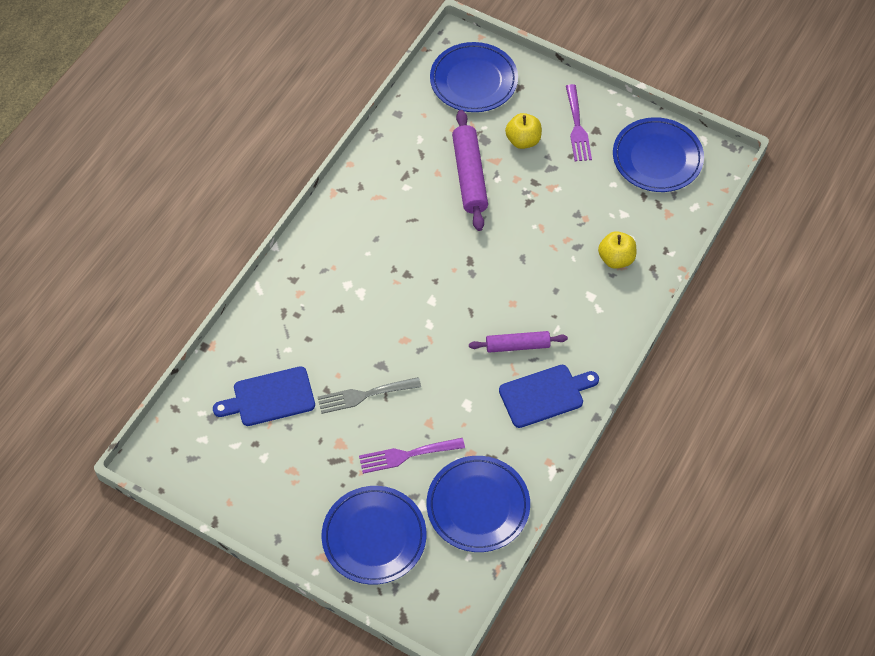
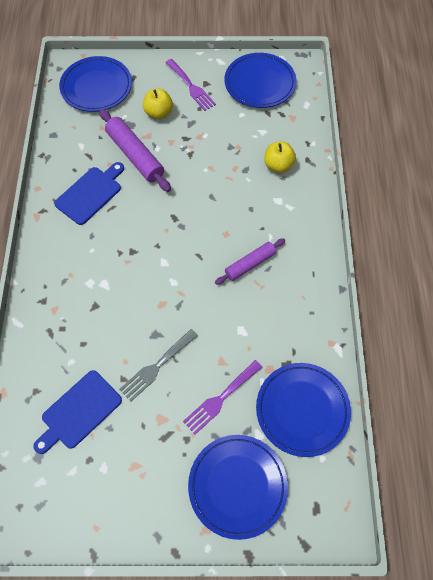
camera: 30 degrees left, 5 degrees up
blue cutting board [499,365,599,428] -> blue cutting board moved to [54,162,124,225]

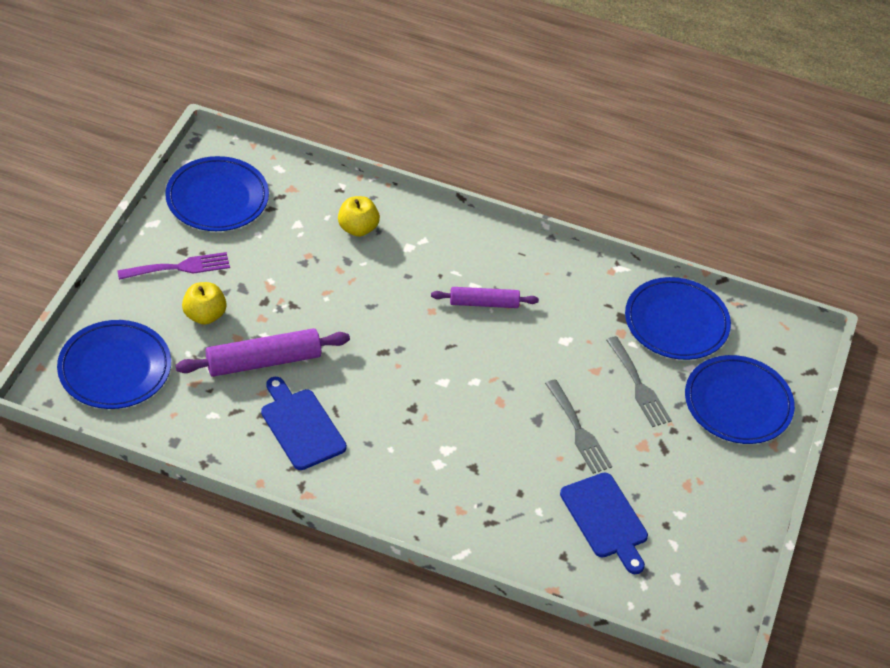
camera: 75 degrees left, 15 degrees down
purple fork [183,360,263,435] -> grey fork [606,336,672,427]
purple rolling pin [215,238,285,285] -> purple rolling pin turned 75 degrees counterclockwise [431,287,539,308]

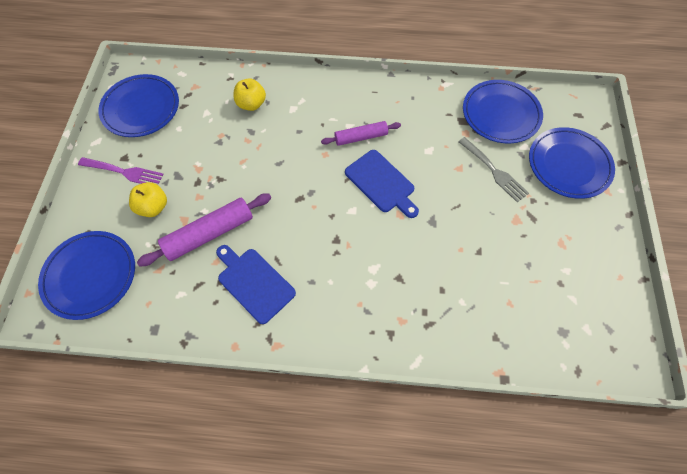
camera: 10 degrees left, 15 degrees up
purple fork [117,252,230,280] -> purple fork turned 45 degrees clockwise [78,157,164,184]
grey fork [545,379,612,474] -> none
blue cutting board [560,472,648,574] -> blue cutting board moved to [345,150,419,218]

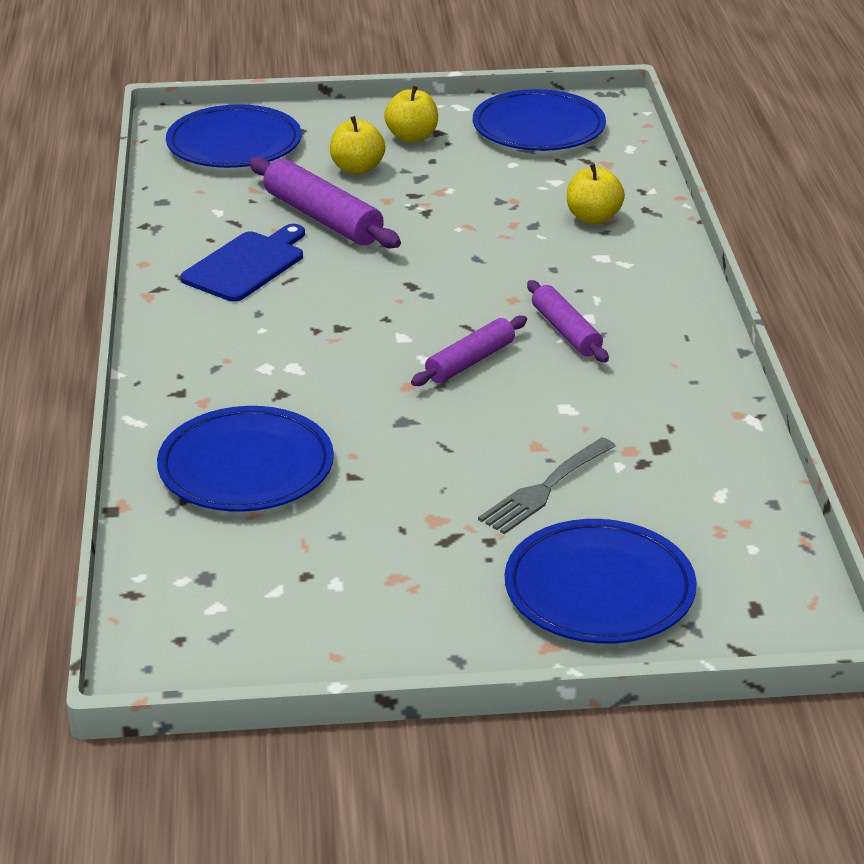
camera: 80 degrees right, 30 degrees down
purple fork [78,157,164,184] -> yellow apple [384,86,438,143]
blue cutting board [345,150,419,218] -> purple rolling pin [411,316,527,386]
blue plate [463,80,543,144] -> blue plate moved to [157,406,334,512]

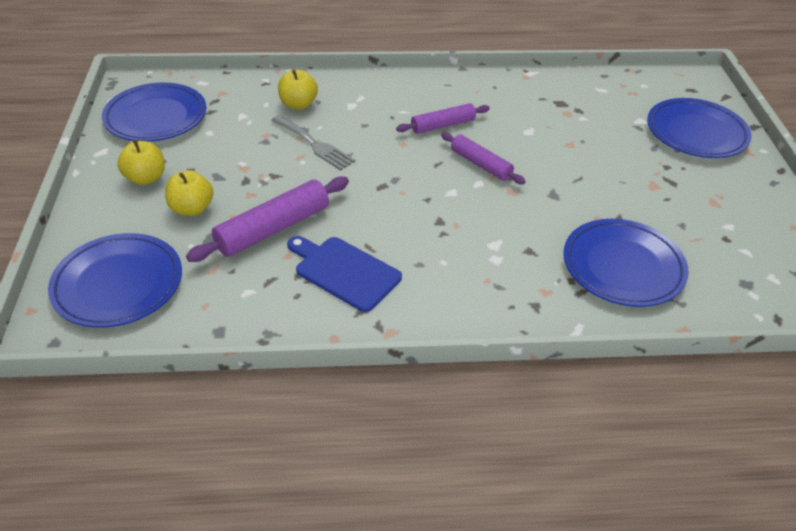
camera: 90 degrees left, 10 degrees up
grey fork [478,437,616,534] -> grey fork moved to [271,115,355,171]

